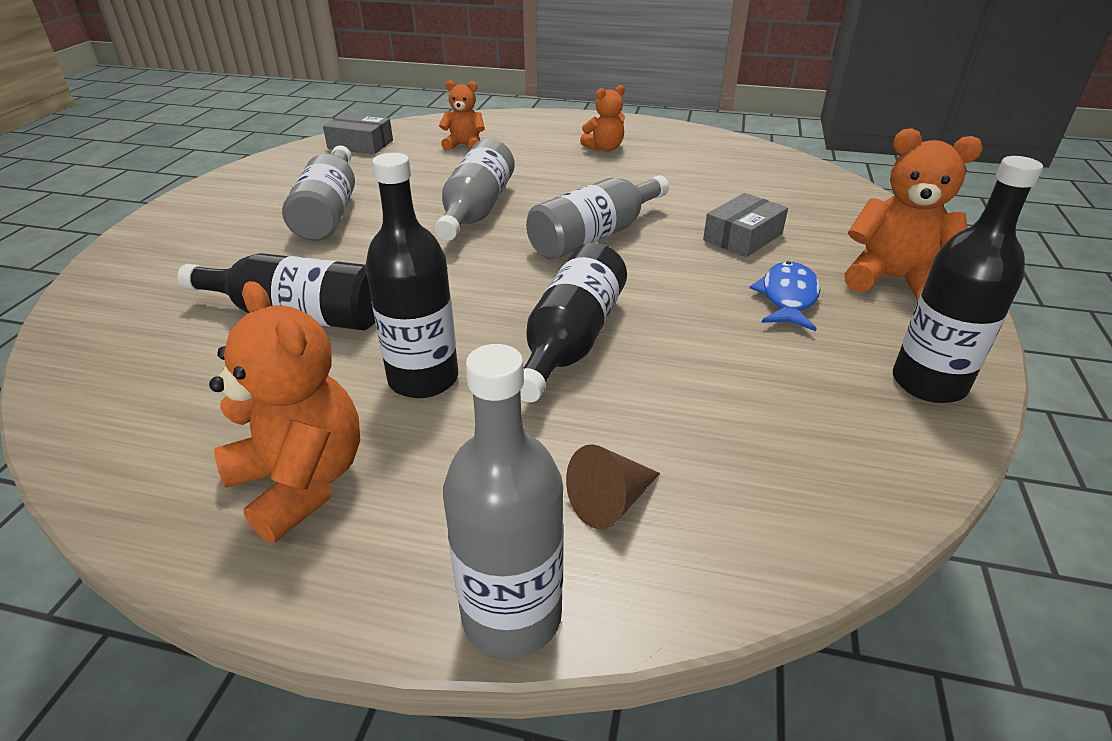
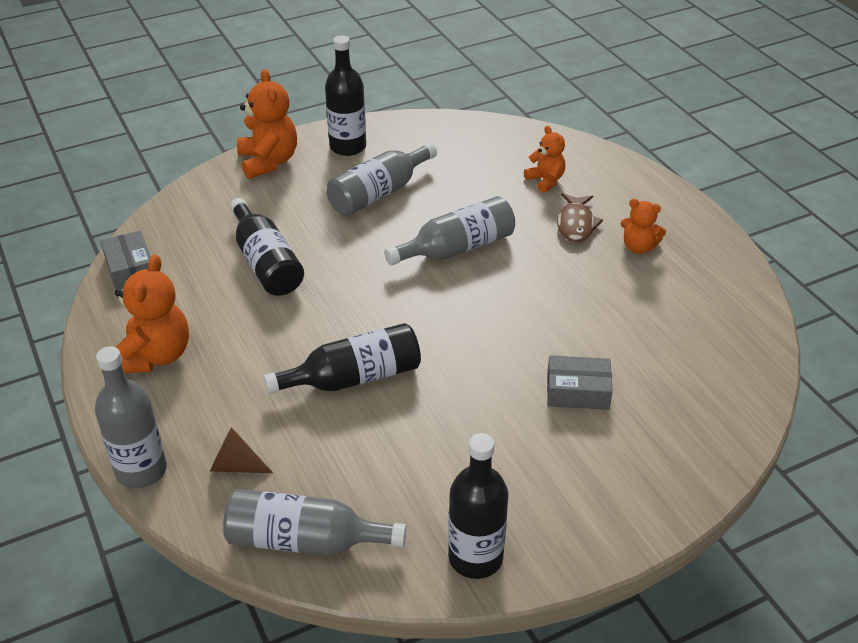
camera: 50 degrees right, 5 degrees up
grey box [323,113,393,154] -> grey box moved to [101,231,151,290]
black bottle [365,153,458,398] -> black bottle moved to [325,35,366,156]
grey bottle [526,175,669,260] -> grey bottle moved to [223,489,407,556]
blue fish [750,261,821,331] -> none
orange teddy bear [844,128,983,300] -> orange teddy bear moved to [237,69,297,179]
none -> brown fish [557,193,603,242]

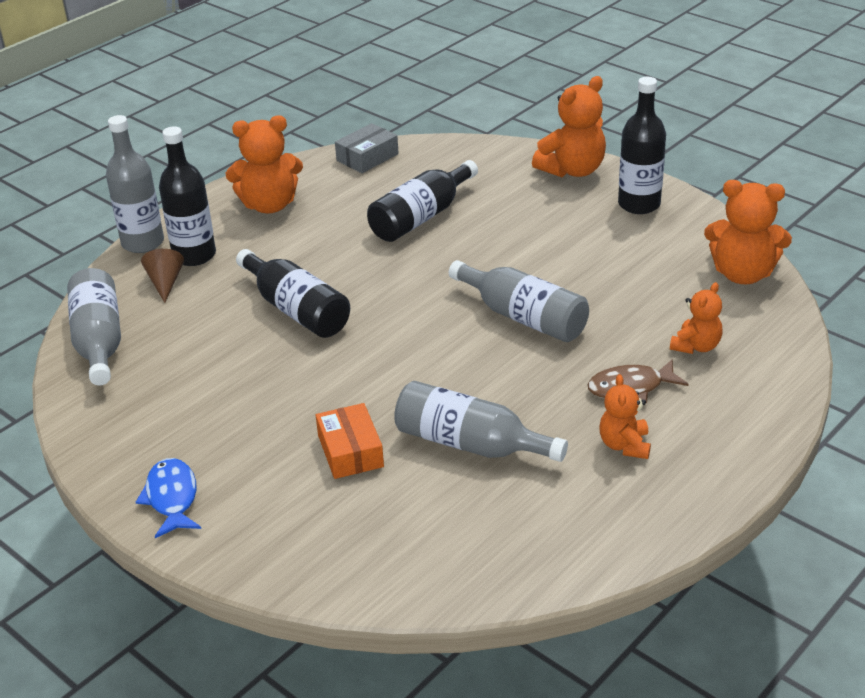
camera: 70 degrees right, 5 degrees down
grey bottle [327,143,437,216] -> grey bottle moved to [394,381,568,462]
black bottle [448,433,508,579] -> black bottle moved to [159,126,216,266]
grey box [547,355,613,410] -> orange box [316,403,384,479]
none -> blue fish [136,458,201,538]
none -> orange teddy bear [704,180,792,284]

